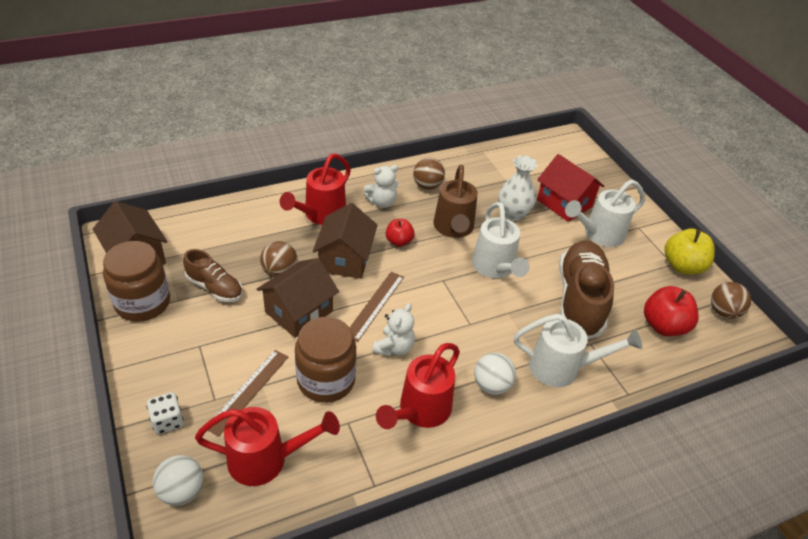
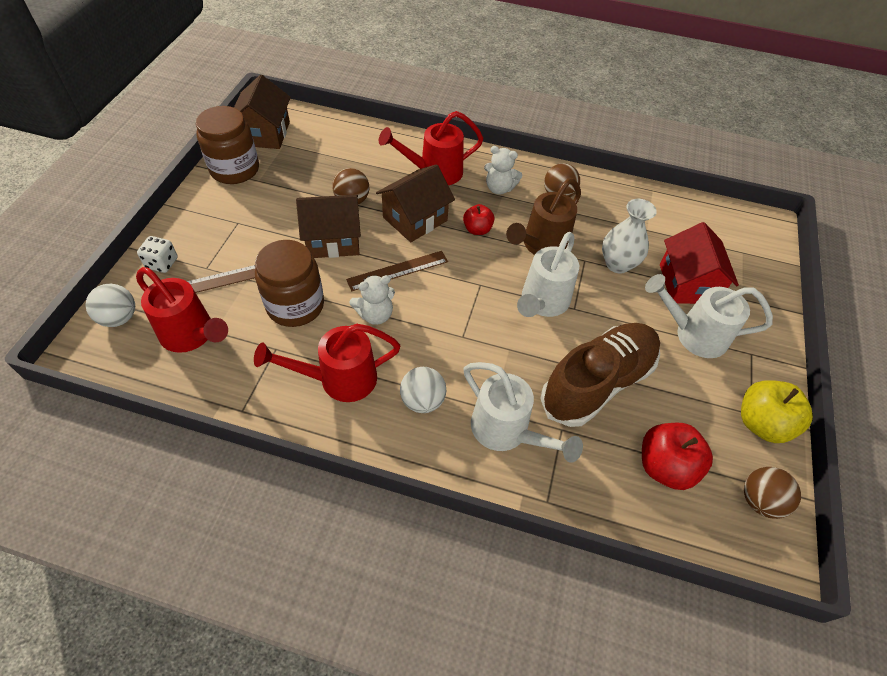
camera: 40 degrees right, 10 degrees up
brown shoe [183,249,243,302] -> none

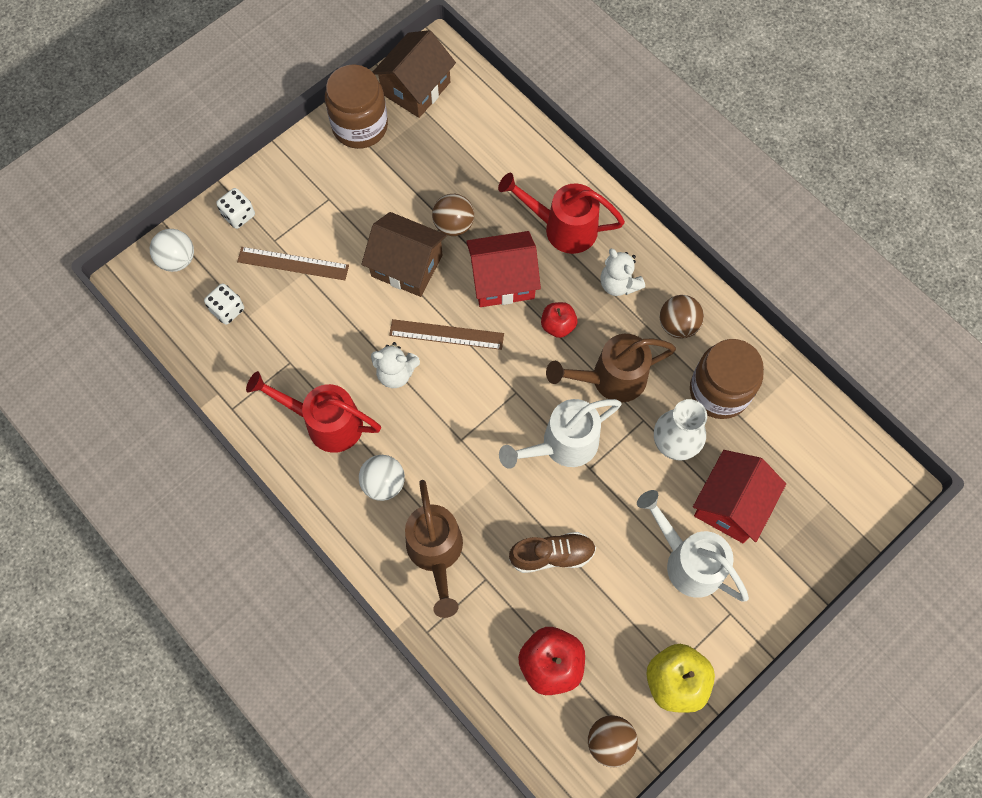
camera: 35 degrees right, 15 degrees up
red watering can [136,267,228,353] -> white dice [204,283,244,325]
brown jar [255,240,324,327] -> brown jar moved to [690,339,764,419]
brown house [376,164,455,242] -> red house [466,231,541,307]
white watering can [464,362,583,463] -> brown watering can [405,480,463,618]
brown shoe [540,323,660,427] -> brown shoe [509,532,596,573], size x0.55

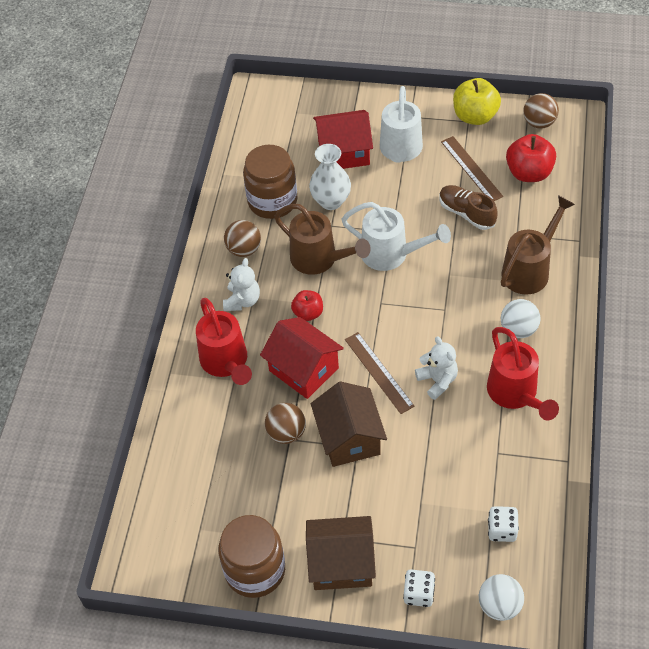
camera: 125 degrees left, 15 degrees down
brown ruler [237,247,349,280] -> brown ruler moved to [441,136,503,201]
brown house [373,30,456,118] -> brown house moved to [306,516,376,590]

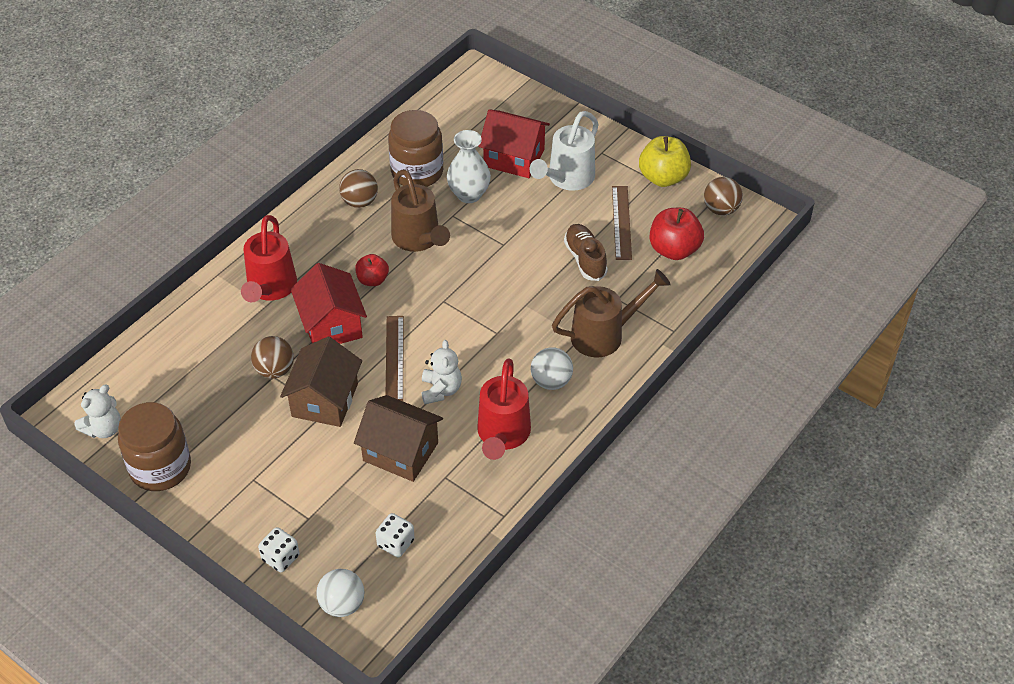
camera: 25 degrees right, 5 degrees down
white teddy bear [223,258,260,311] -> white teddy bear moved to [75,384,121,438]
brown house [306,516,376,590] -> brown house moved to [354,395,443,482]
white watering can [341,202,451,271] -> none

